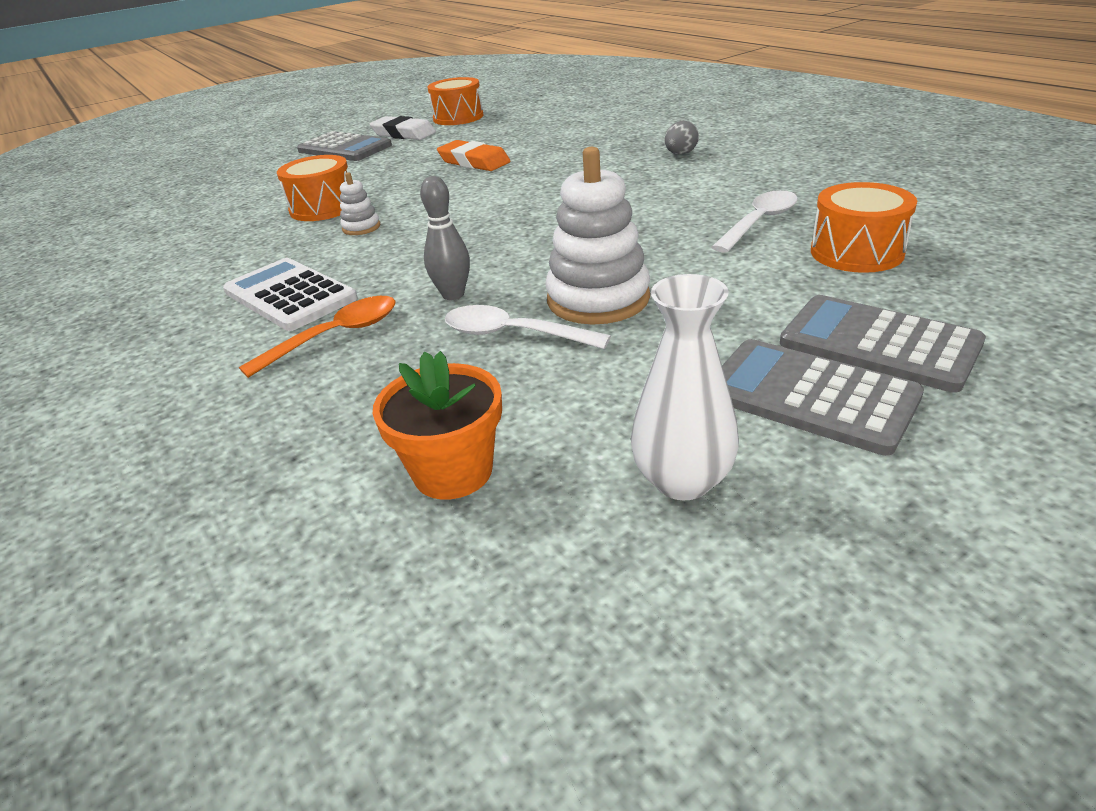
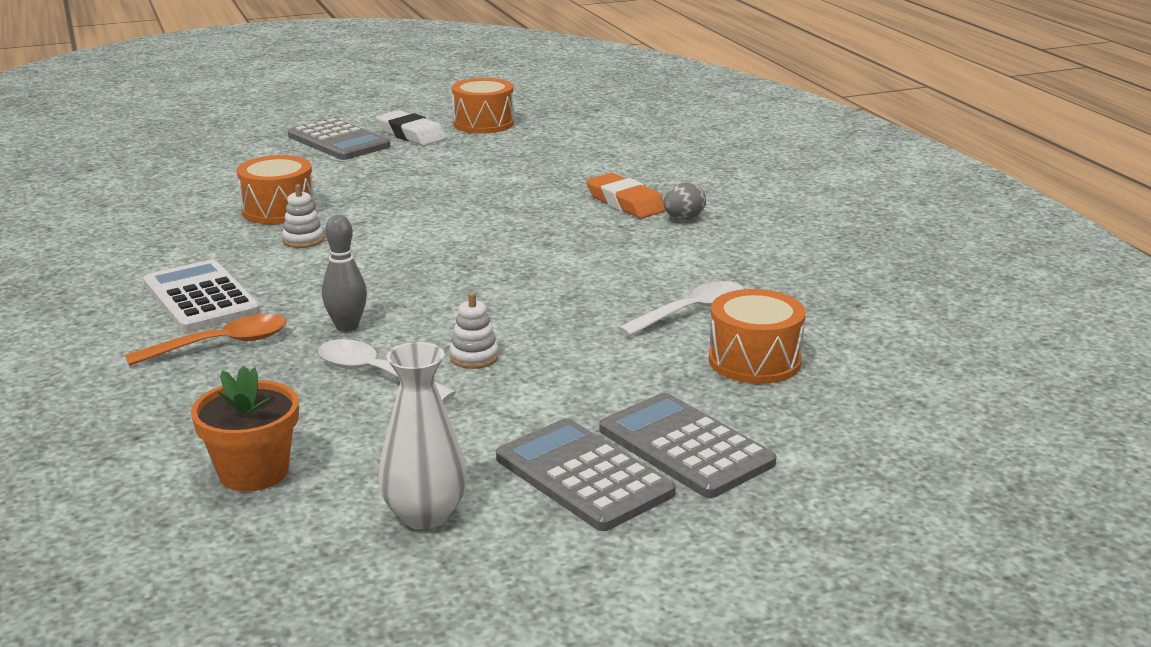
camera: 10 degrees right, 10 degrees down
orange eraser [437,140,510,171] -> orange eraser moved to [586,173,666,219]
white stacking toy [545,147,650,325] -> white stacking toy [450,292,499,369], size x0.48

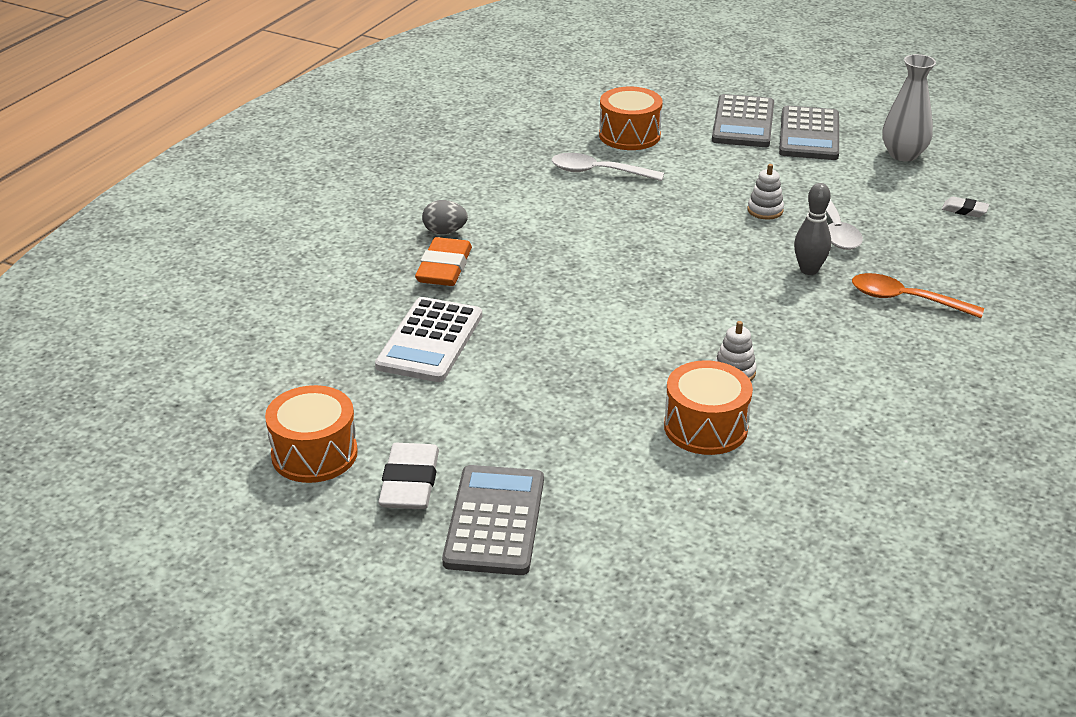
camera: 130 degrees left, 10 degrees up
white calculator [143,260,260,332] -> white calculator moved to [375,297,482,382]
orange flower pot [191,366,299,492] -> white eraser [942,197,989,217]

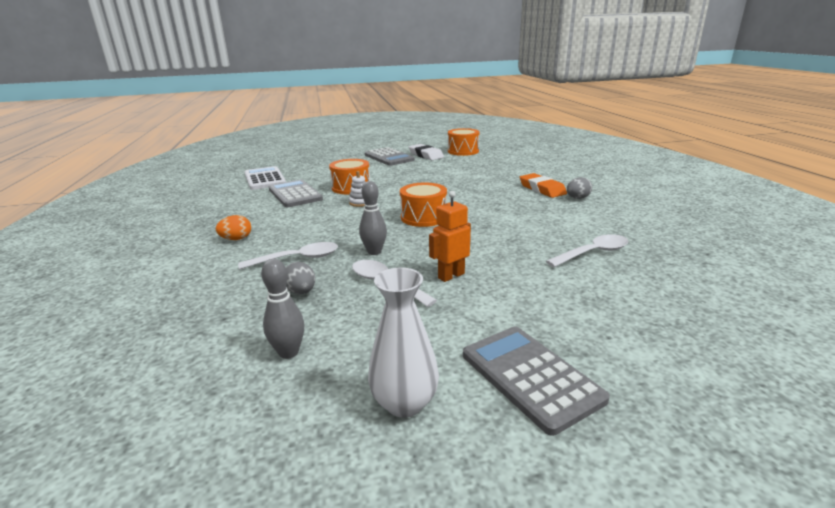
camera: 140 degrees right, 10 degrees down
white calculator [375,297,482,382] -> white calculator moved to [245,166,286,190]
orange drum [599,87,663,150] -> orange drum moved to [400,182,447,227]
grey calculator [712,94,774,147] -> grey calculator moved to [269,179,323,207]
white stacking toy [747,164,784,220] -> orange robot [429,191,471,282]
orange spoon [852,273,984,318] -> white spoon [238,242,338,270]
white eraser [942,197,989,217] -> grey bowling pin [261,259,304,359]
none -> orange egg [216,215,251,240]
none -> grey egg [286,262,315,294]

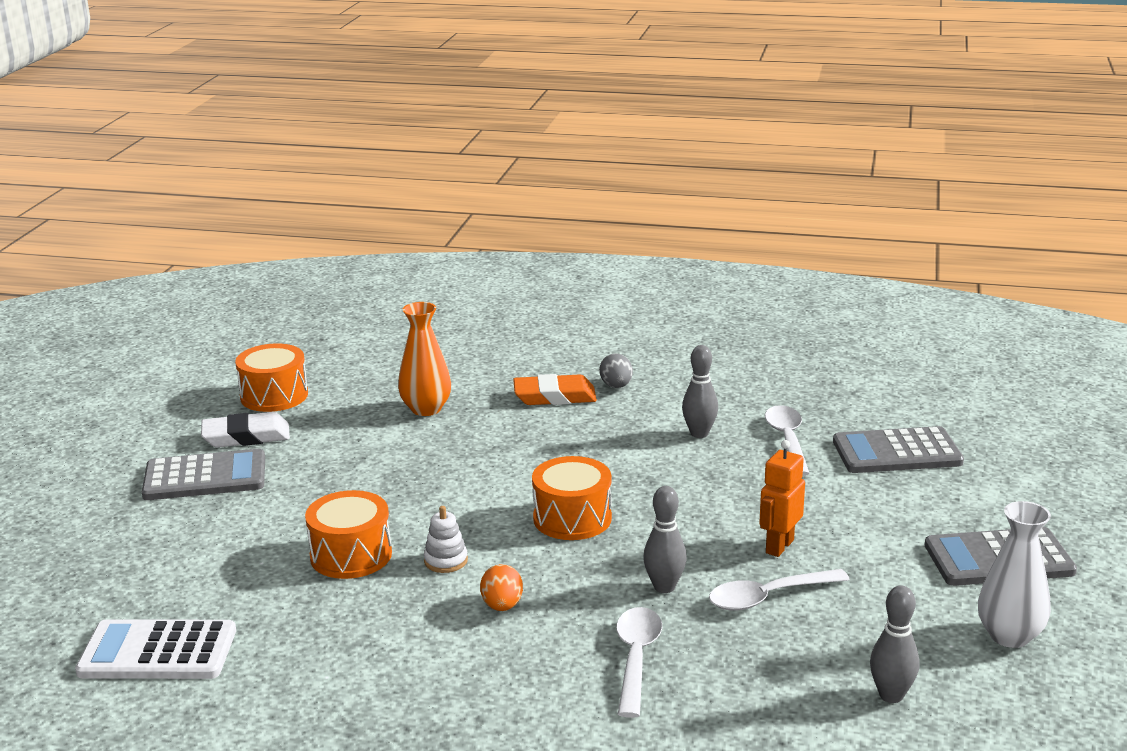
camera: 65 degrees left, 0 degrees up
orange egg [216,215,251,240] -> orange egg moved to [480,564,523,611]
grey calculator [269,179,323,207] -> grey calculator moved to [833,426,964,473]
grey egg [286,262,315,294] -> none
orange robot [429,191,471,282] -> orange robot turned 45 degrees clockwise [759,440,805,557]
none -> orange vase [398,302,451,416]
none -> grey bowling pin [682,345,718,438]

